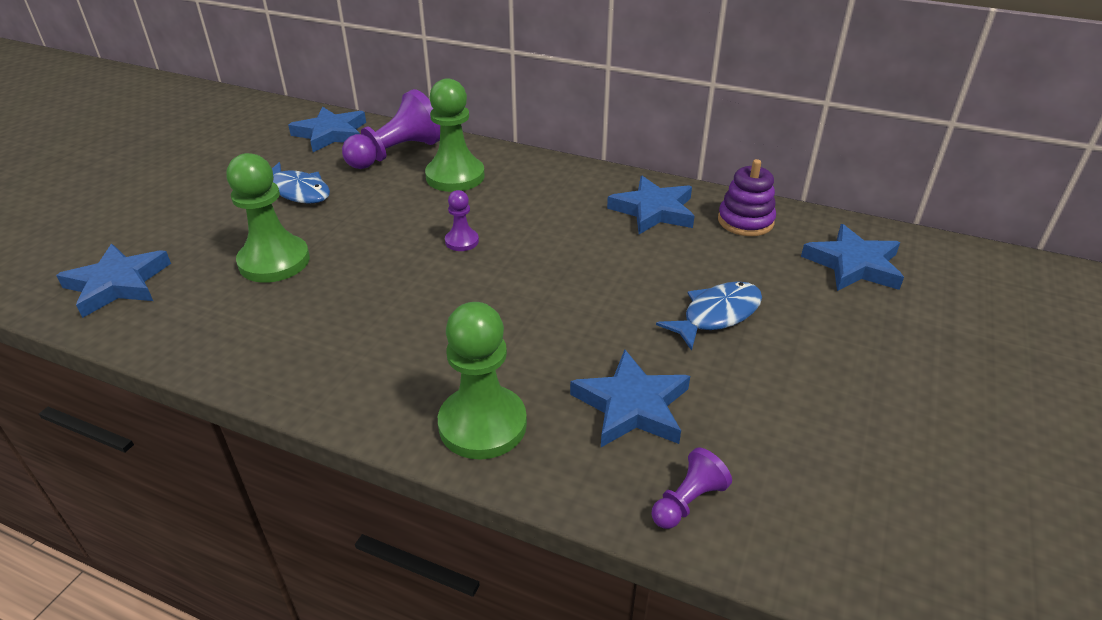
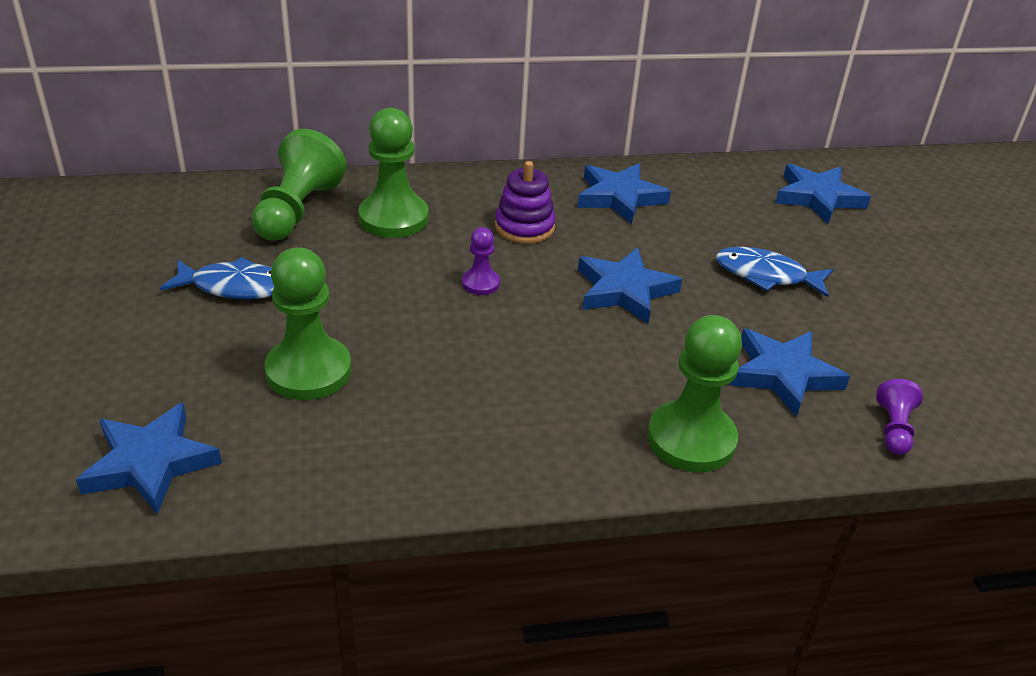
camera: 35 degrees left, 0 degrees up
blue star [288,107,366,152] -> blue star moved to [578,247,682,324]
purple pawn [342,89,440,169] -> green pawn [252,129,347,241]
blue fish [656,281,762,351] -> blue fish turned 90 degrees counterclockwise [716,247,833,297]
purple stacking toy [718,159,776,236] -> purple stacking toy moved to [495,161,556,244]

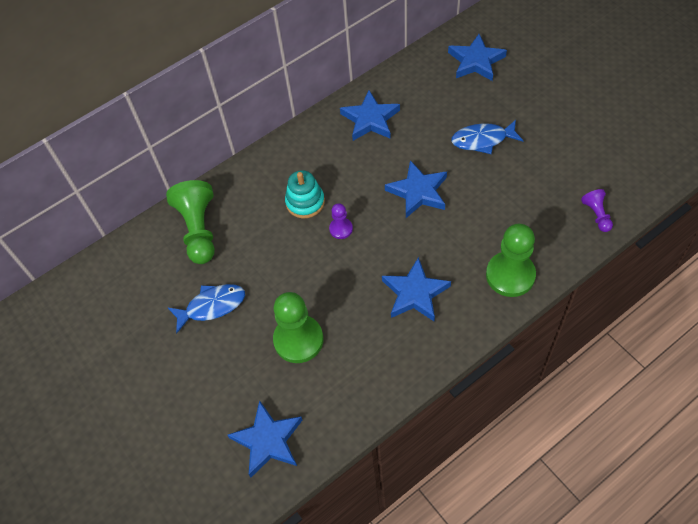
camera: 20 degrees left, 20 degrees up
green pawn [358,108,429,238] -> none
purple stacking toy [495,161,556,244] -> none
blue star [729,329,850,417] -> blue star moved to [382,257,451,322]
none -> turquoise stacking toy [285,170,325,218]

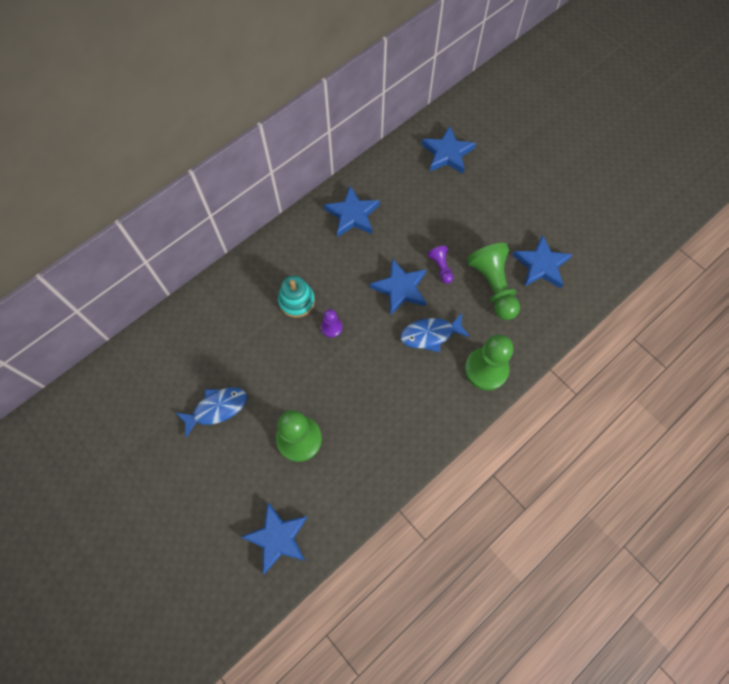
camera: 10 degrees left, 10 degrees up
green pawn [166,180,215,264] -> green pawn moved to [467,243,520,320]
blue star [382,257,451,322] -> blue star moved to [512,235,573,289]
blue fish [451,120,524,154] -> blue fish moved to [400,313,470,352]
purple pawn [581,189,613,232] -> purple pawn moved to [427,246,453,284]

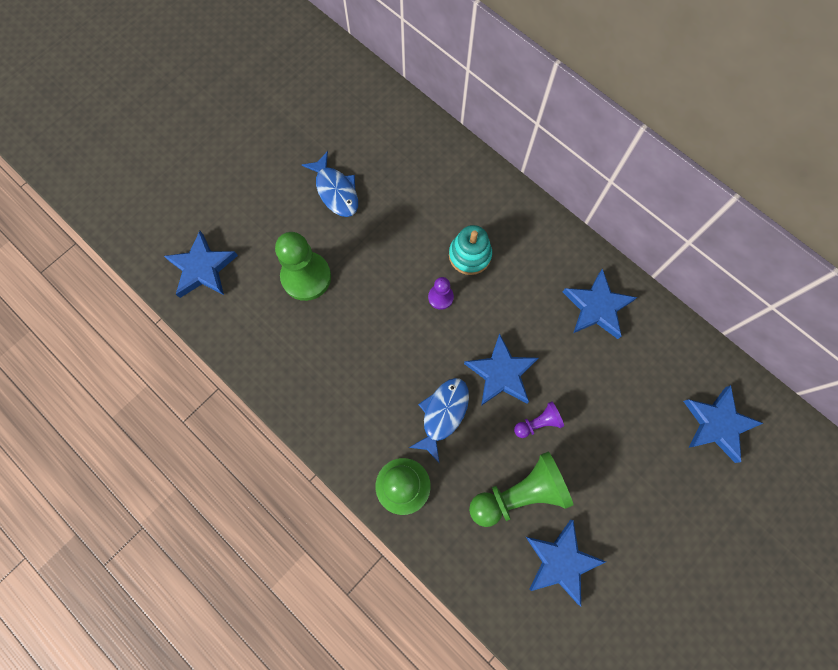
camera: 85 degrees right, 5 degrees up
blue fish [400,313,470,352] -> blue fish turned 45 degrees clockwise [409,378,469,462]

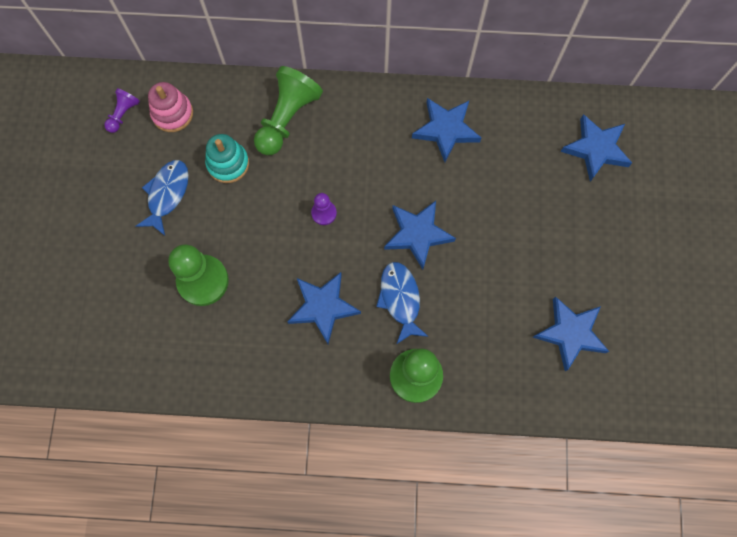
camera: 40 degrees left, 0 degrees up
blue star [164,231,238,298] -> blue star moved to [287,272,361,344]
blue fish [302,151,358,217] -> blue fish turned 90 degrees counterclockwise [136,160,189,236]
turquoise stacking toy [449,225,492,275] -> turquoise stacking toy moved to [205,134,249,183]
green pawn [469,451,574,527] -> green pawn moved to [254,66,323,155]
purple pawn [514,402,564,438] -> purple pawn moved to [104,88,140,133]
none -> pink stacking toy [148,82,193,132]

